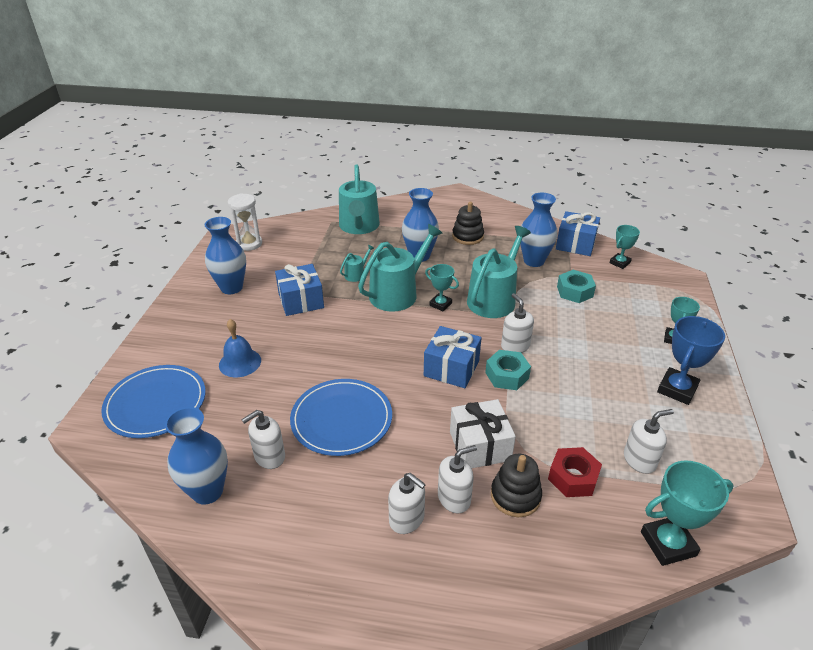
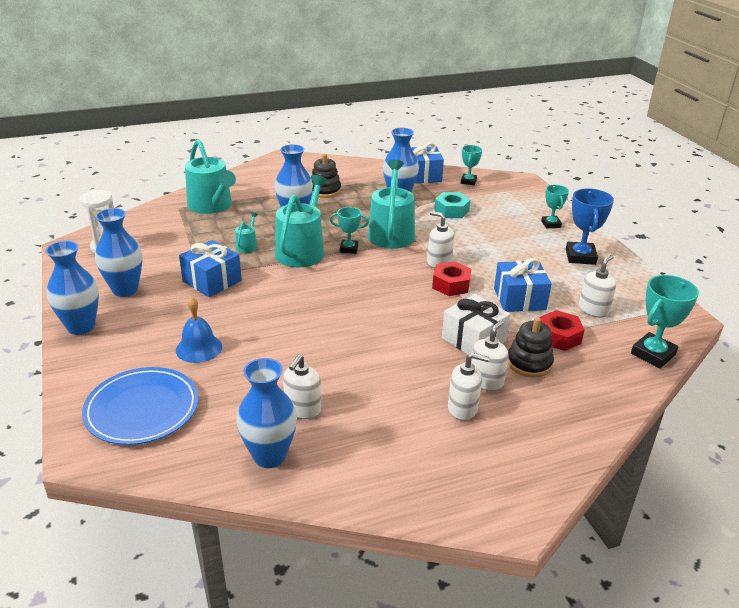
camera: 30 degrees left, 5 degrees down
blue plate [290,379,392,456] -> none
blue gift [424,326,482,388] -> blue gift moved to [494,258,552,312]
turquoise nut [485,350,531,390] -> red nut [432,261,471,296]
none -> blue vase [45,241,99,335]

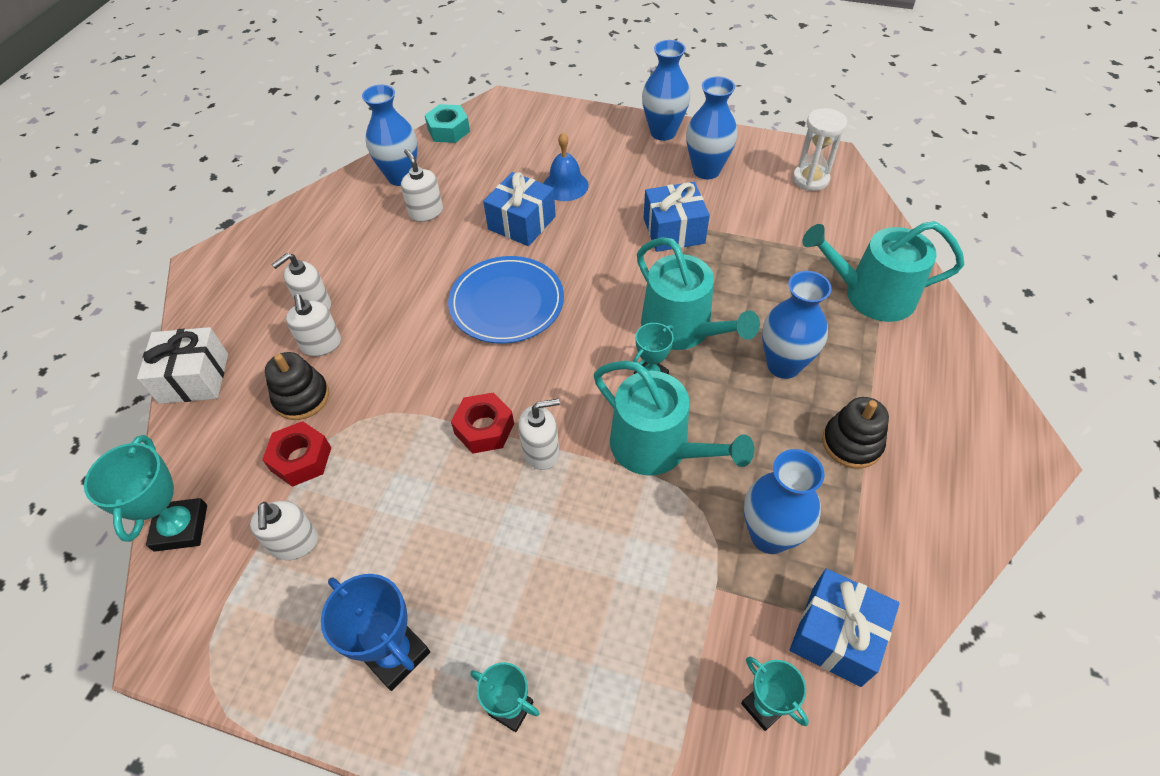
camera: 130 degrees right, 20 degrees up
blue plate [82,367,199,445] -> blue plate moved to [448,256,564,343]
turquoise watering can [235,212,258,253] -> none
turquoise nut [434,192,470,218] -> turquoise nut moved to [425,104,470,143]
white gift [442,294,511,355] -> white gift moved to [137,327,228,404]
blue gift [494,258,552,312] -> blue gift moved to [483,172,556,246]

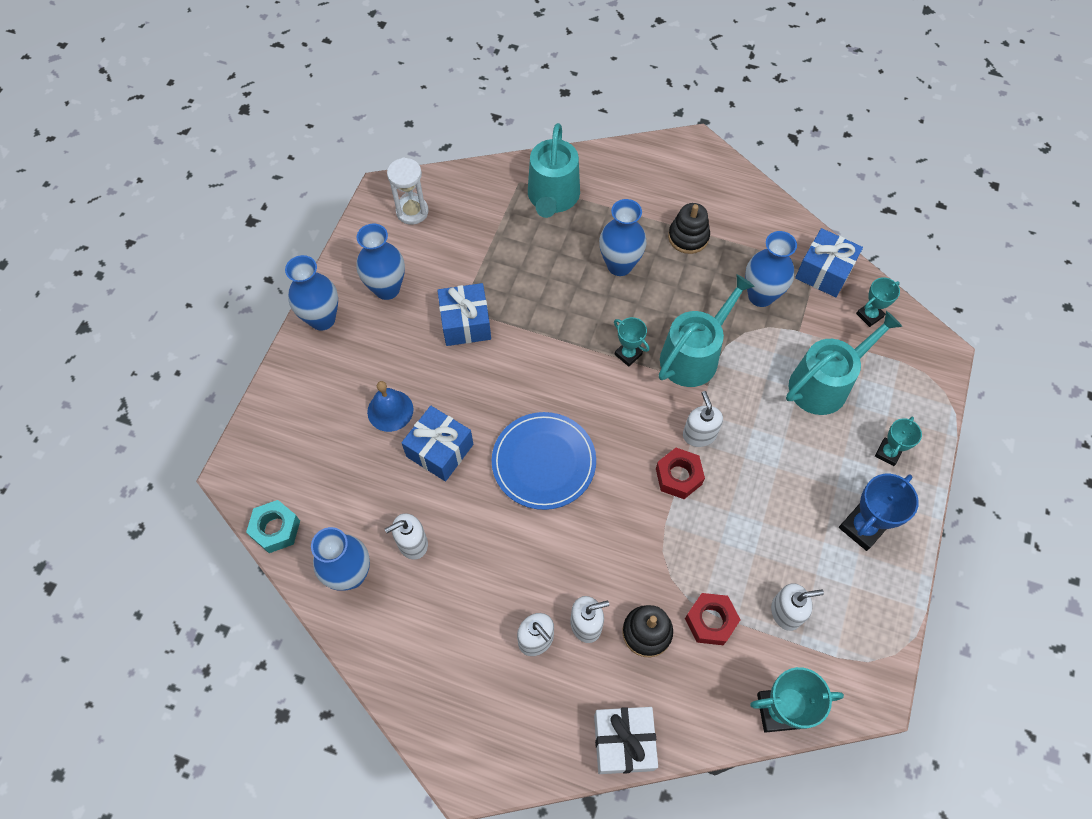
camera: 90 degrees left, 10 degrees up
turquoise watering can [637,237,760,350] -> turquoise watering can moved to [786,311,902,415]

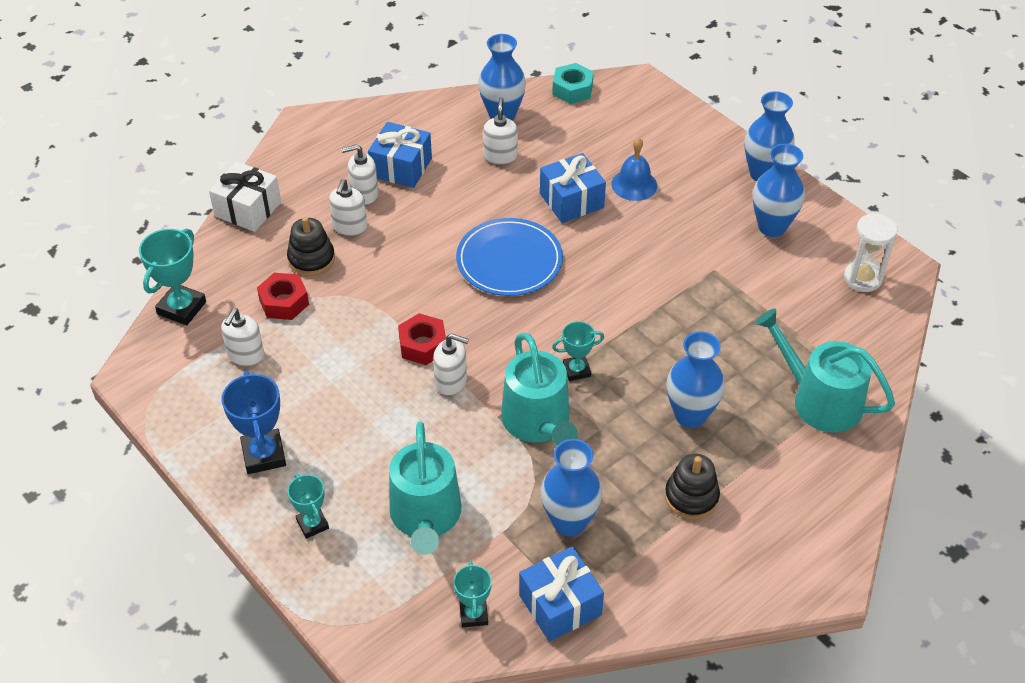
camera: 120 degrees right, 15 degrees down
blue gift [437,283,491,346] -> blue gift moved to [368,122,432,188]

